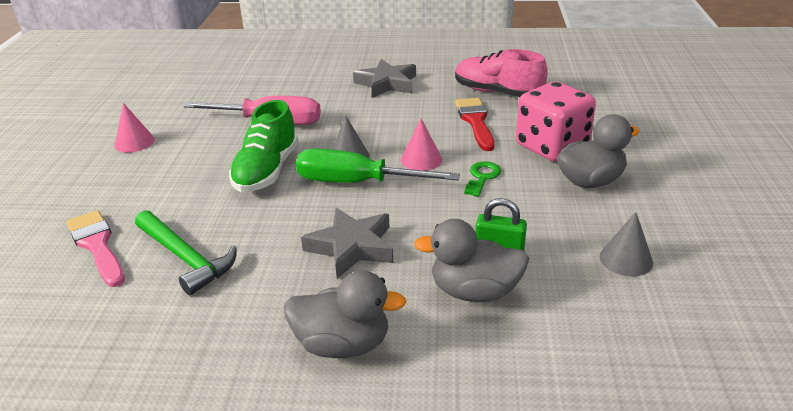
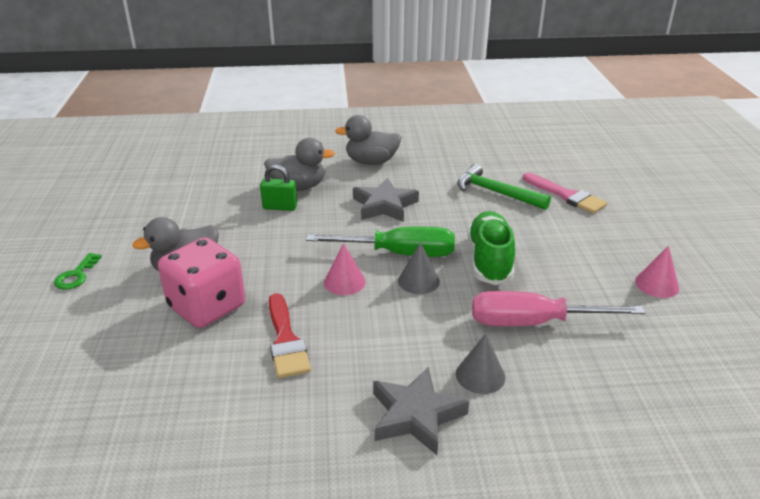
camera: 170 degrees right, 0 degrees up
pink shoe [455,49,548,97] -> none
green key [464,161,501,197] -> green key moved to [54,253,102,290]
grey cone [599,212,653,276] -> grey cone moved to [456,334,505,394]

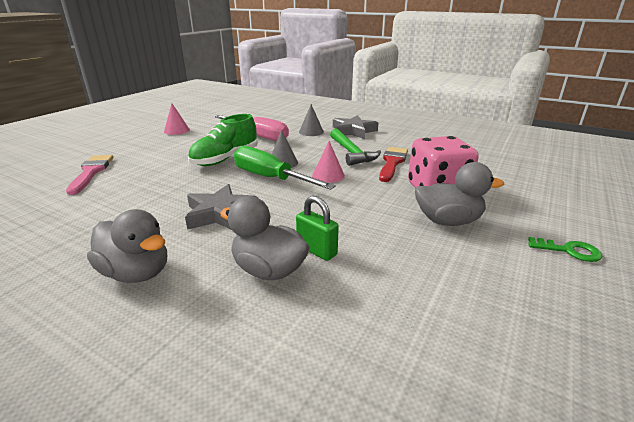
camera: 145 degrees left, 5 degrees down
green key [54,253,102,290] -> green key turned 60 degrees clockwise [528,237,603,262]
green hammer [457,164,551,210] -> green hammer moved to [330,128,381,166]

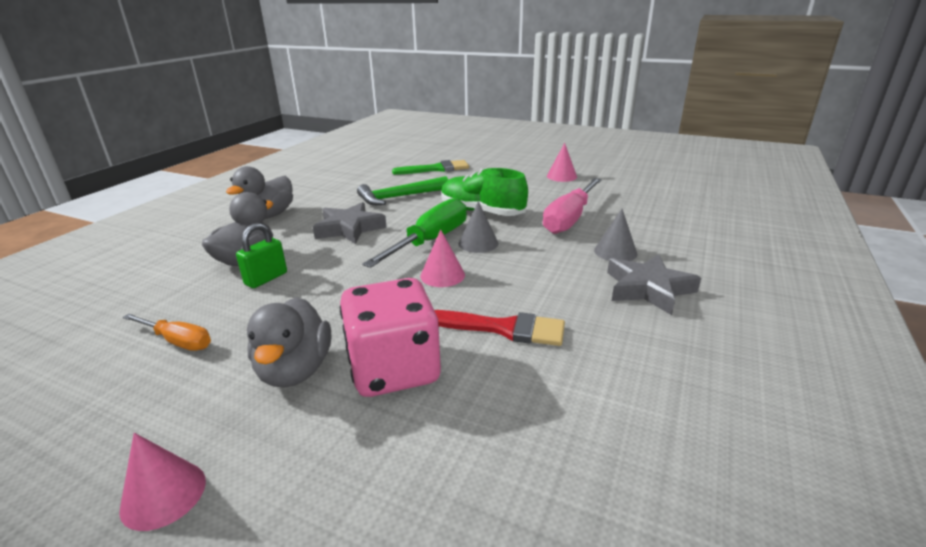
camera: 85 degrees right, 0 degrees up
pink brush [66,155,113,195] -> green brush [392,160,469,175]
green hammer [330,128,381,166] -> green hammer moved to [357,176,448,205]
green key [528,237,603,262] -> pink cone [119,433,206,531]
none -> orange screwdriver [123,314,211,351]

